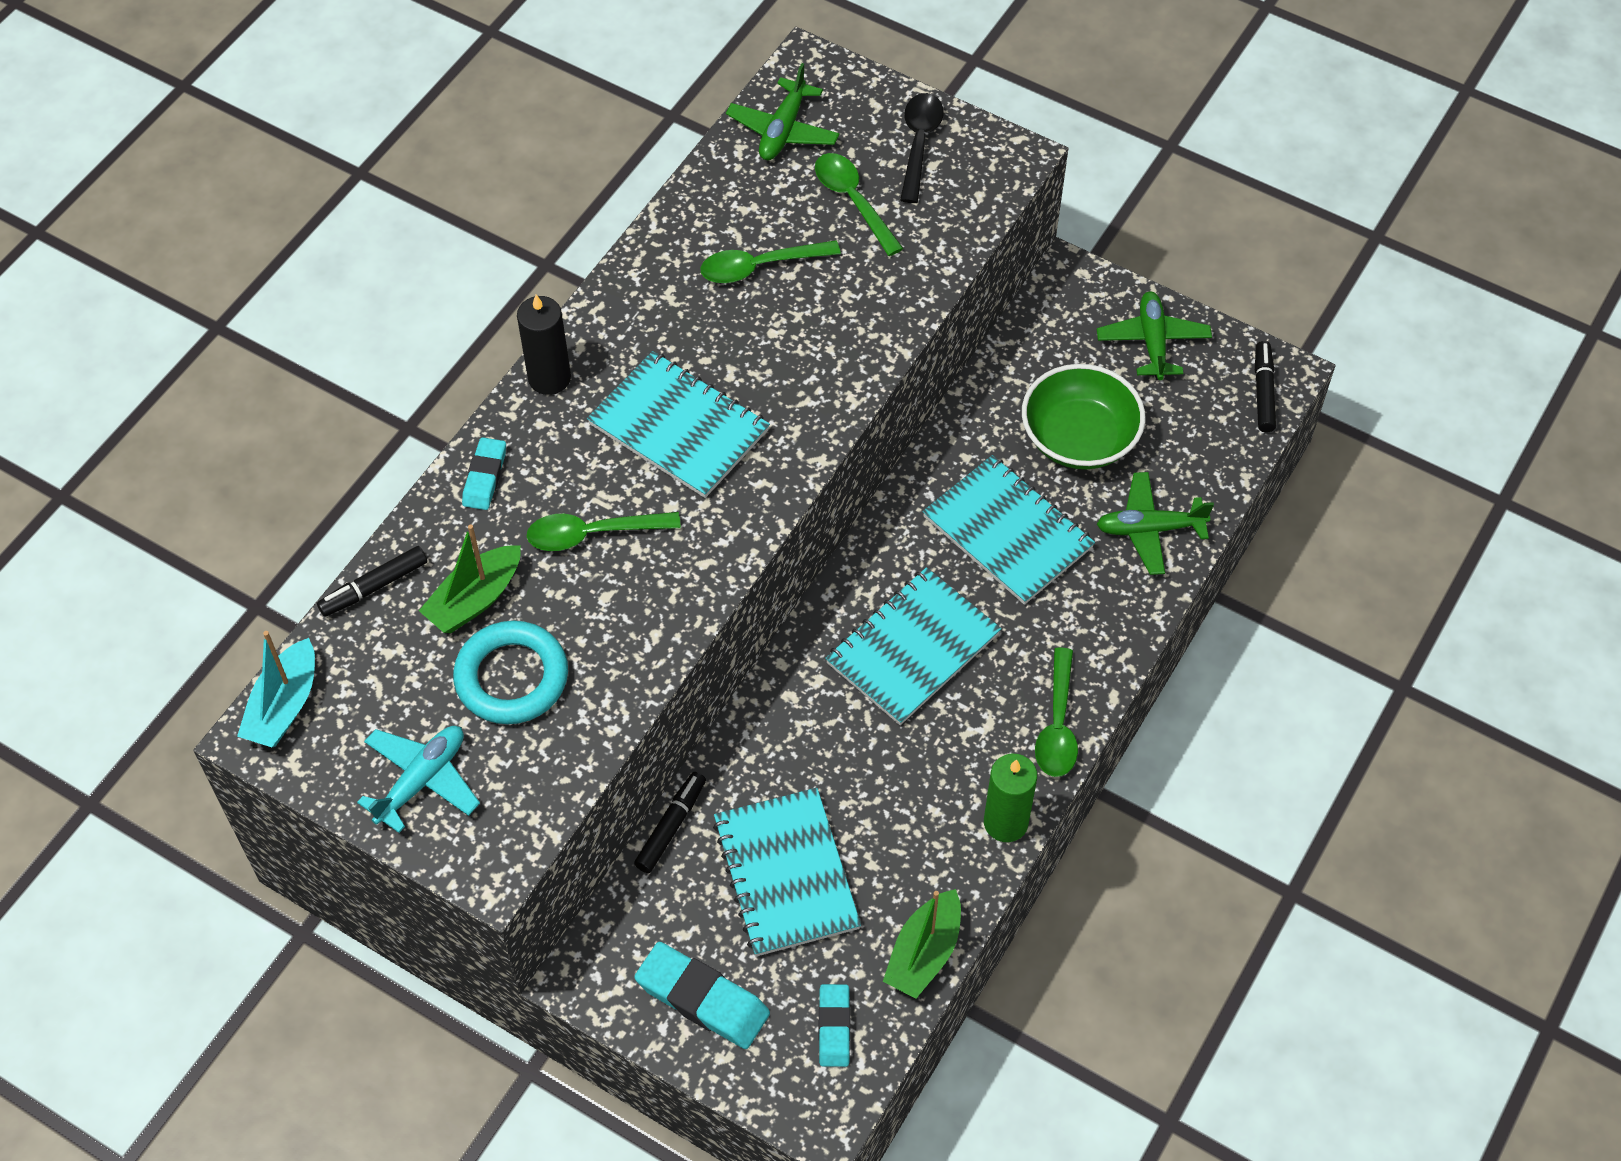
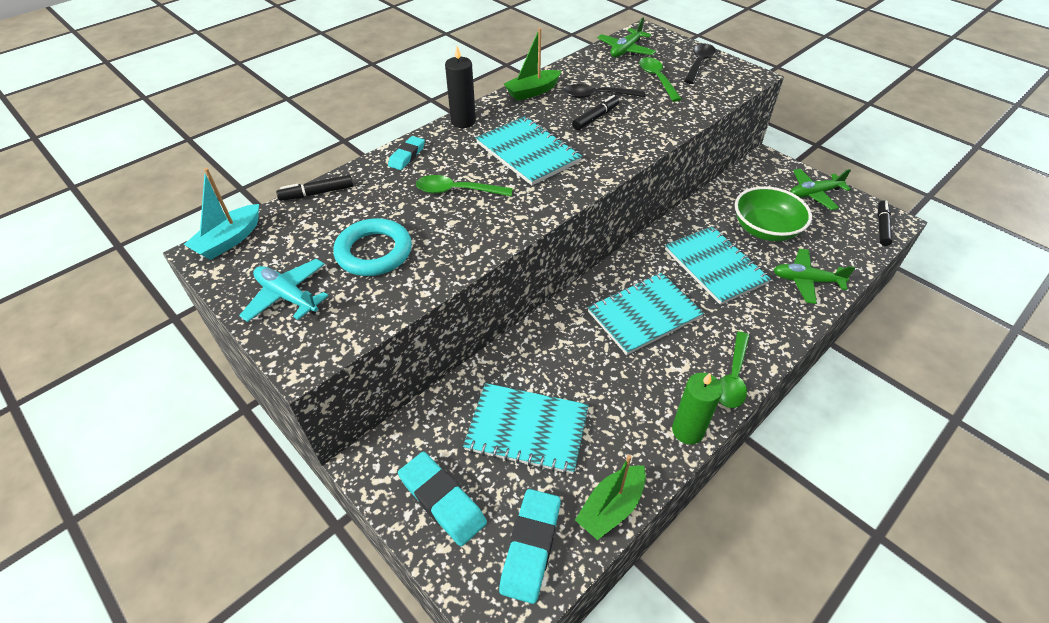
camera: 15 degrees right, 10 degrees down
turquoise plane [357,726,480,833] -> turquoise plane turned 105 degrees counterclockwise [239,259,329,322]
green boat [419,524,521,633] -> green boat moved to [504,28,561,101]
black marker [634,772,706,873] -> black marker moved to [572,95,619,130]
green spoon [701,240,841,283] -> black spoon [564,84,645,98]
turquoise notebook [713,788,861,957] -> turquoise notebook turned 75 degrees counterclockwise [463,383,589,474]
turquoise eraser [819,984,850,1067] -> turquoise eraser [499,489,561,604], size x1.65
green plane [1097,291,1212,380] -> green plane turned 120 degrees counterclockwise [790,169,851,210]

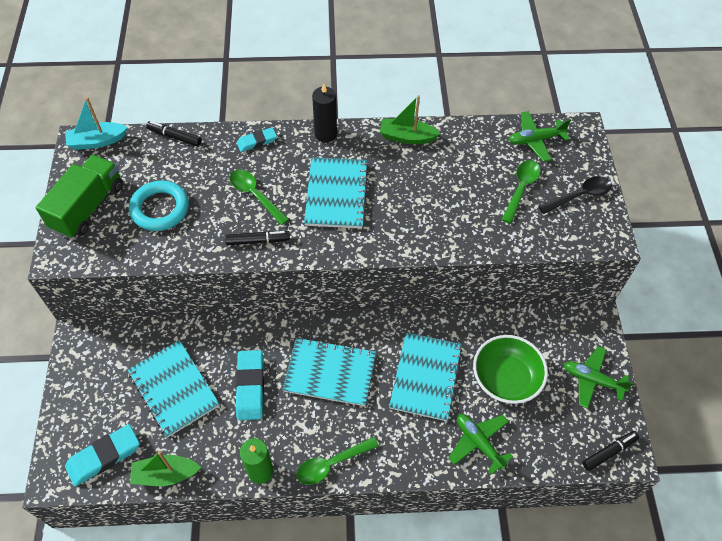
camera: 40 degrees right, 10 degrees up
turquoise plane [239,259,329,322] -> green truck [36,155,123,238]
turquoise eraser [398,452,487,546] -> turquoise eraser moved to [235,350,264,420]
black spoon [564,84,645,98] -> none
black marker [572,95,619,130] -> black marker moved to [225,231,290,245]

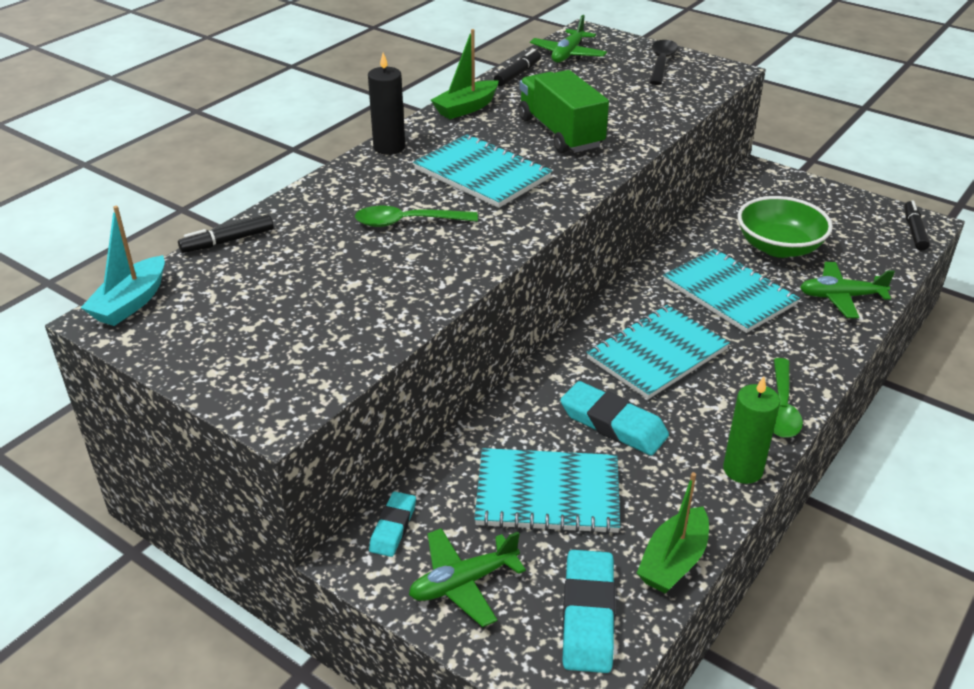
camera: 50 degrees left, 20 degrees down
green truck [36,155,123,238] -> green truck moved to [518,70,609,153]
turquoise ring [129,180,189,231] -> none
black marker [225,231,290,245] -> black marker moved to [494,49,541,86]
turquoise eraser [237,127,277,152] -> turquoise eraser moved to [369,491,416,557]
green spoon [501,160,540,224] -> none
green plane [564,346,633,409] -> green plane moved to [409,528,526,627]

